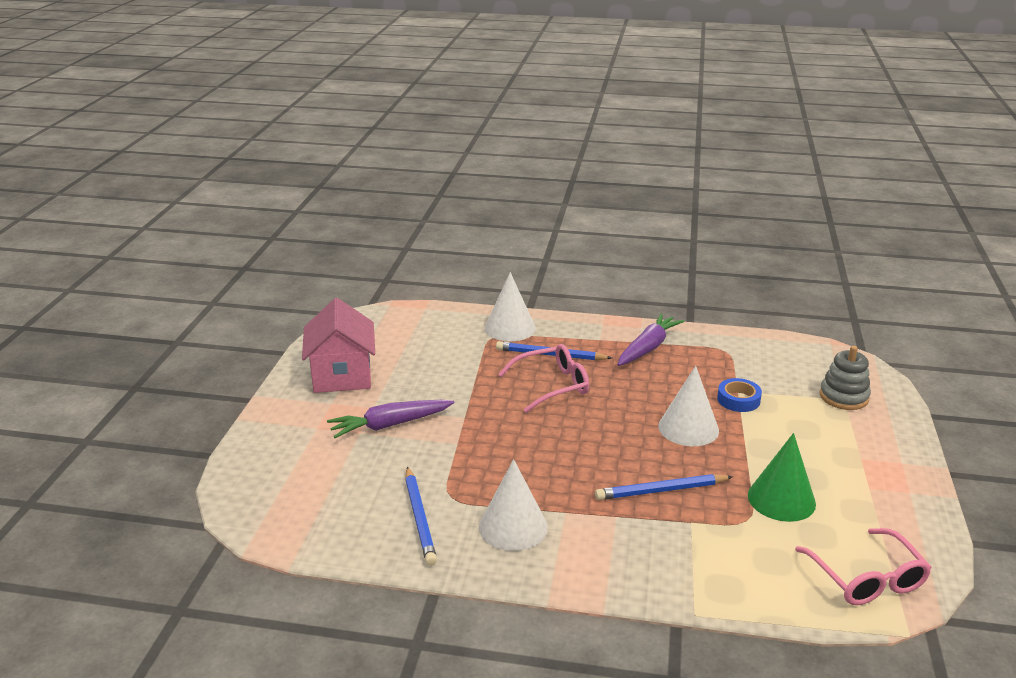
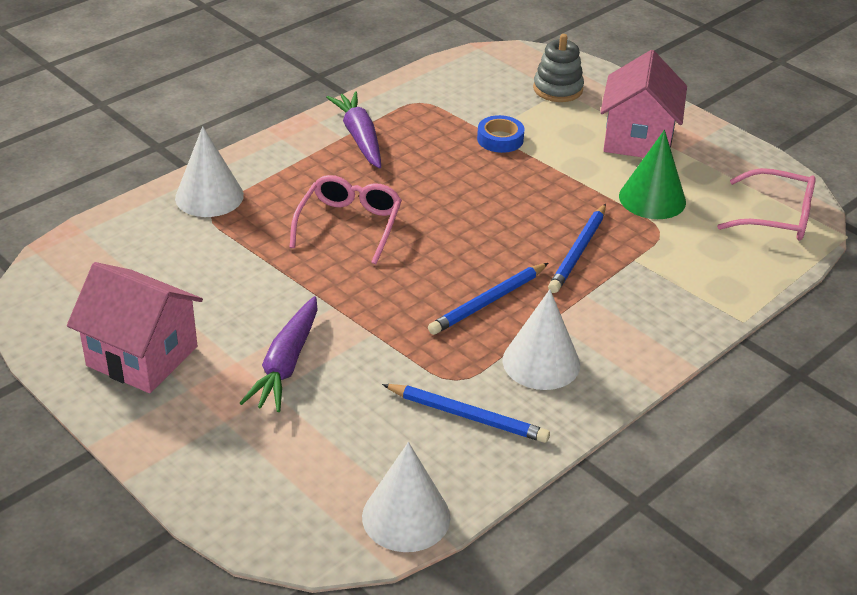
camera: 55 degrees left, 10 degrees up
blue pencil [496,341,612,360] -> blue pencil moved to [428,263,548,335]
white cone [658,366,719,446] -> white cone moved to [362,442,450,552]
none -> pink house [600,50,687,158]

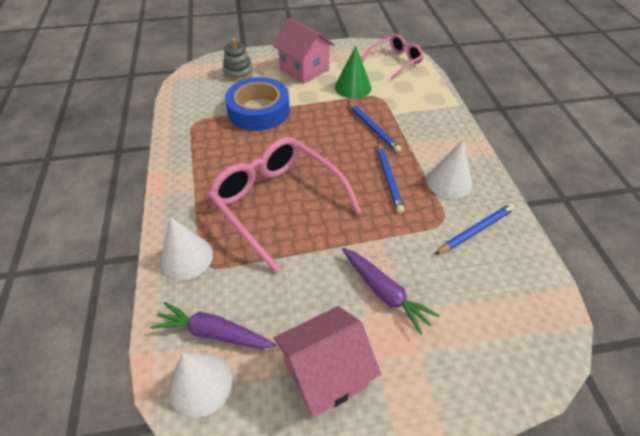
camera: 55 degrees left, 10 degrees up
pink glasses [289,175,402,265] -> pink glasses [208,137,361,273], size x1.77
purple carrot [326,91,381,169] -> purple carrot moved to [150,302,276,349]
white cone [362,442,450,552] -> white cone moved to [169,353,233,418]
blue tape [477,115,525,153] -> blue tape [225,77,290,131], size x2.17

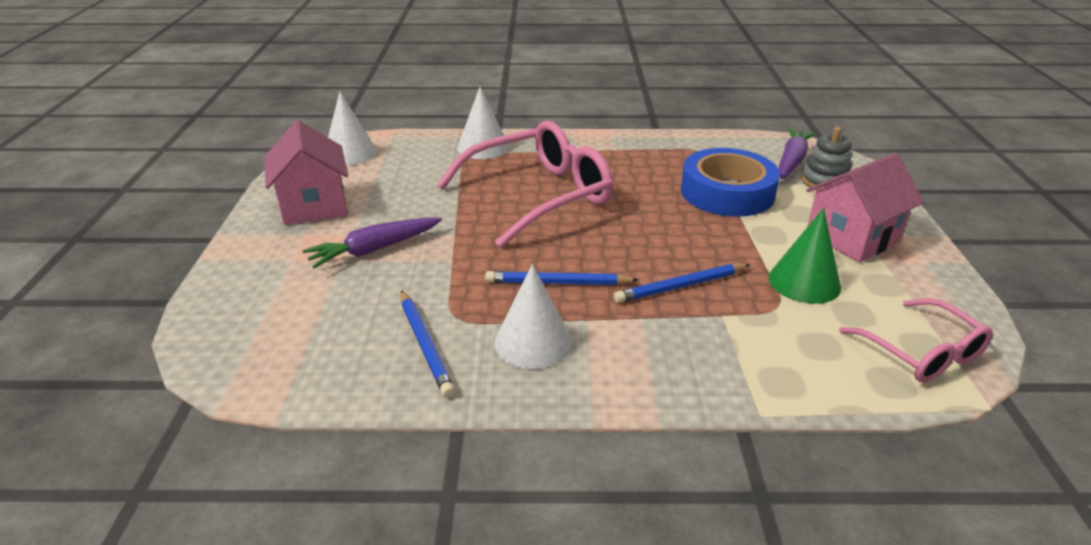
camera: 100 degrees right, 15 degrees down
purple carrot [150,302,276,349] -> purple carrot moved to [779,128,816,179]

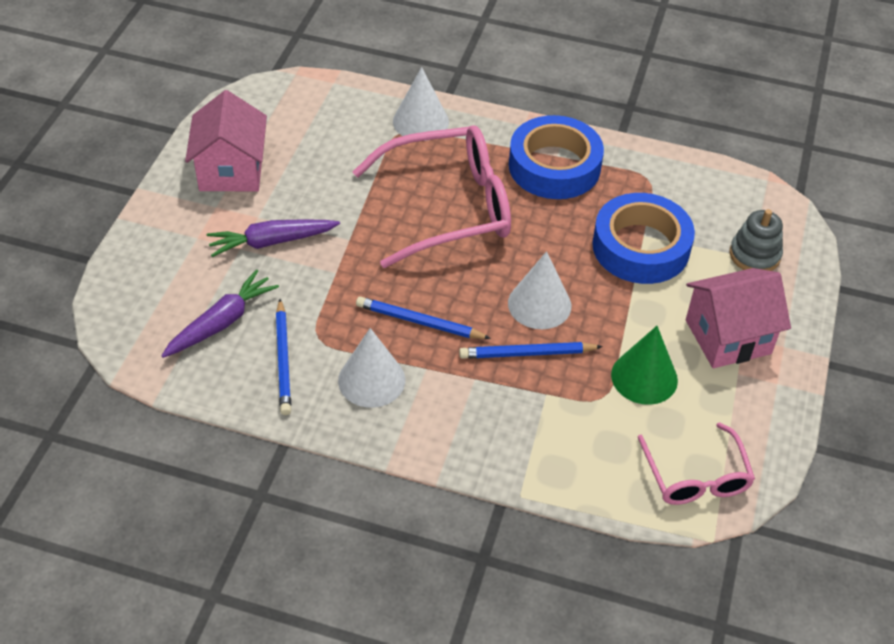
camera: 15 degrees right, 15 degrees up
white cone [328,92,377,165] -> white cone moved to [508,251,571,329]
purple carrot [779,128,816,179] -> purple carrot moved to [161,270,279,358]
none -> blue tape [509,115,604,199]

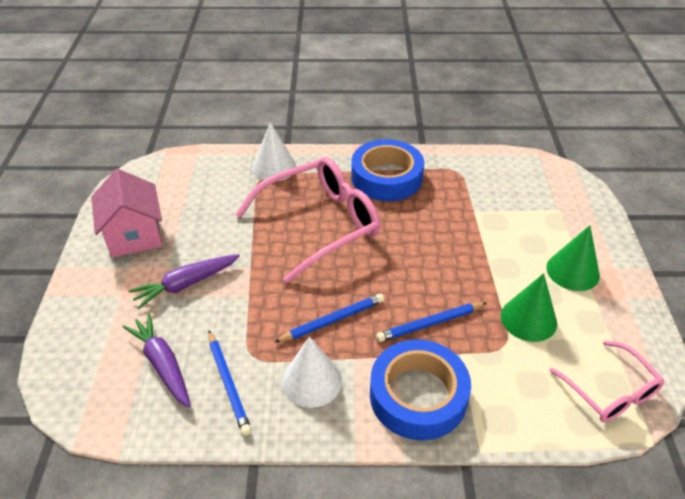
camera: 15 degrees left, 5 degrees down
purple carrot [161,270,279,358] -> purple carrot turned 60 degrees counterclockwise [123,313,190,408]
blue pencil [356,297,491,339] -> blue pencil turned 150 degrees clockwise [275,294,384,342]
white cone [508,251,571,329] -> none
blue tape [592,193,695,284] -> blue tape moved to [370,339,471,440]
pink house [686,268,791,368] -> green cone [546,225,600,291]
grey stacking toy [729,209,783,271] -> none

